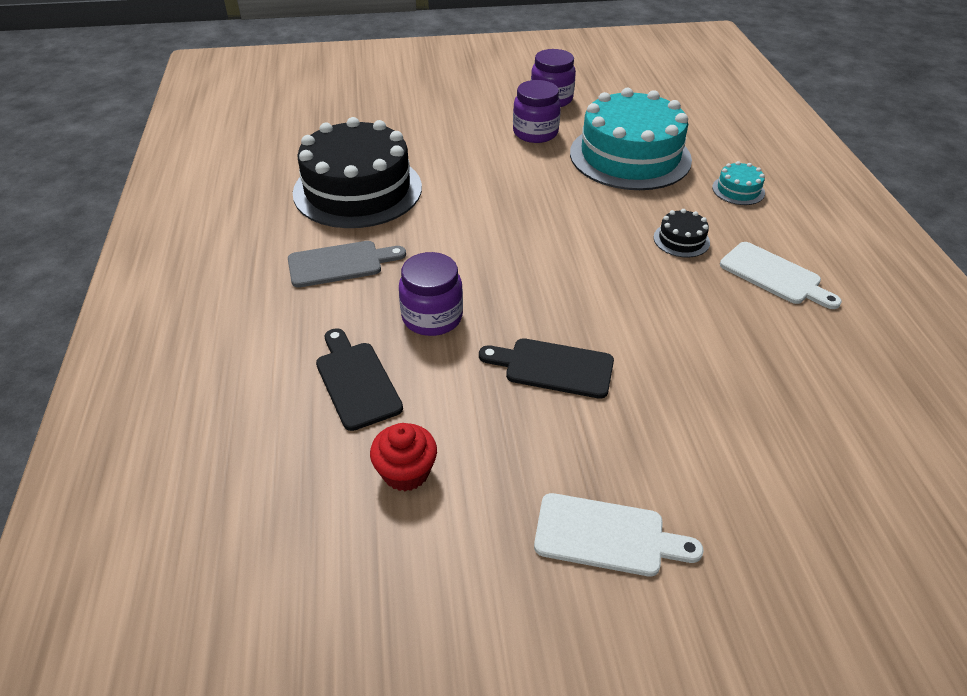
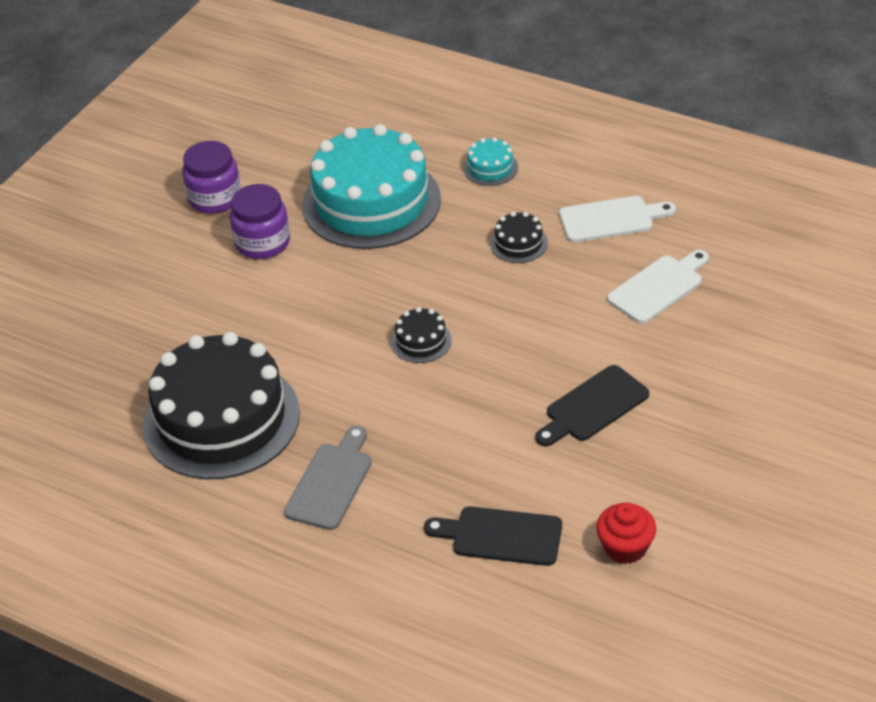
camera: 50 degrees left, 0 degrees up
purple jar [399,252,463,336] -> none
white cutting board [534,493,704,576] -> white cutting board moved to [607,250,709,324]
none -> black cake [391,307,452,363]

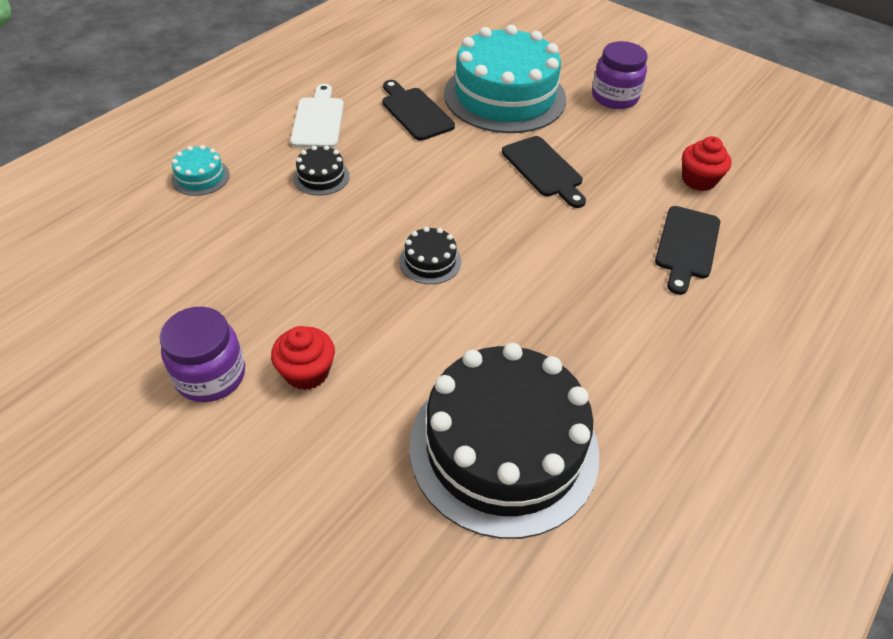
camera: 85 degrees left, 5 degrees up
purple jar [182,141,241,214] -> purple jar moved to [592,41,647,109]
grey cutting board [284,426,372,530] -> none
turquoise cake [302,124,441,249] -> turquoise cake moved to [444,25,566,133]
white cutting board [607,250,709,324] -> black cutting board [382,80,455,141]
none -> red cupcake [271,326,335,390]

